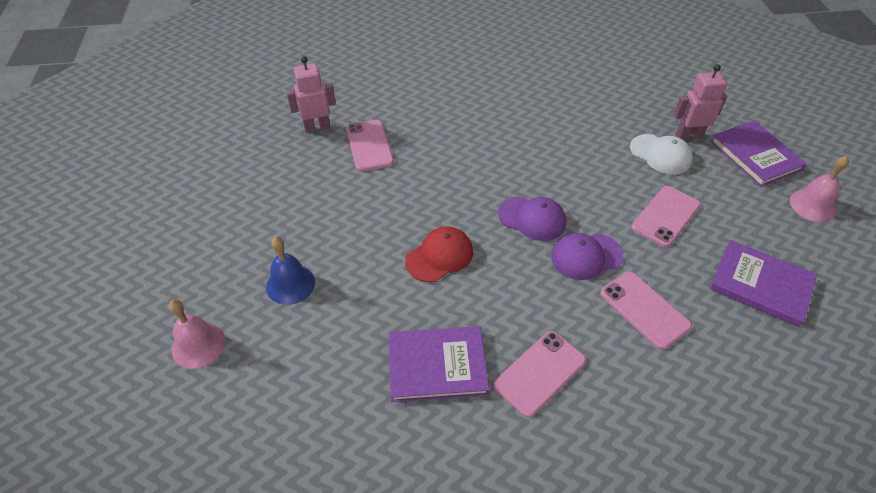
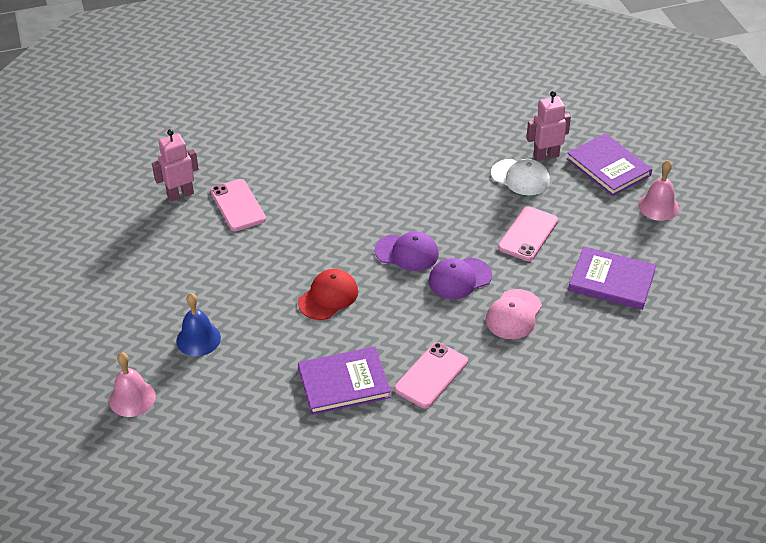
camera: 10 degrees left, 5 degrees down
pink phone [600,271,692,350] -> pink cap [486,289,542,339]

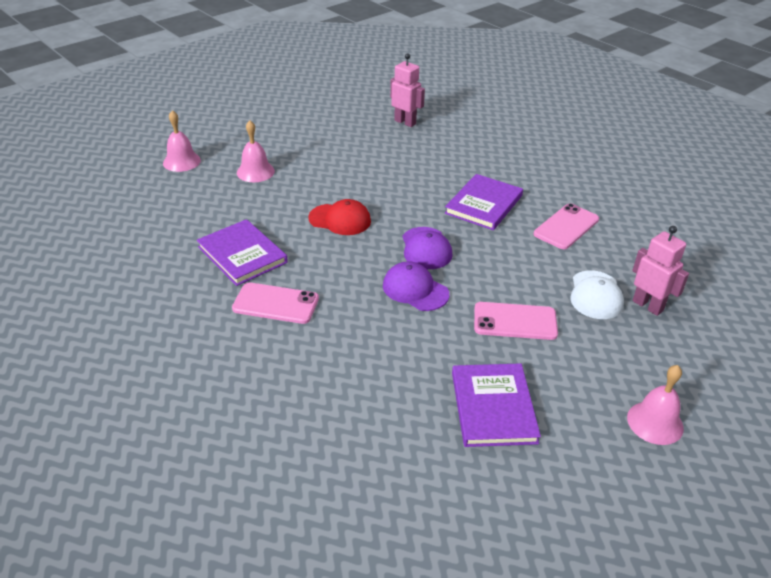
camera: 65 degrees right, 5 degrees down
blue bell [176,293,221,356] -> pink bell [237,120,275,182]
pink phone [210,179,266,231] -> pink phone moved to [534,203,599,249]
pink cap [486,289,542,339] -> none
purple book [566,133,652,196] -> purple book moved to [445,174,523,230]

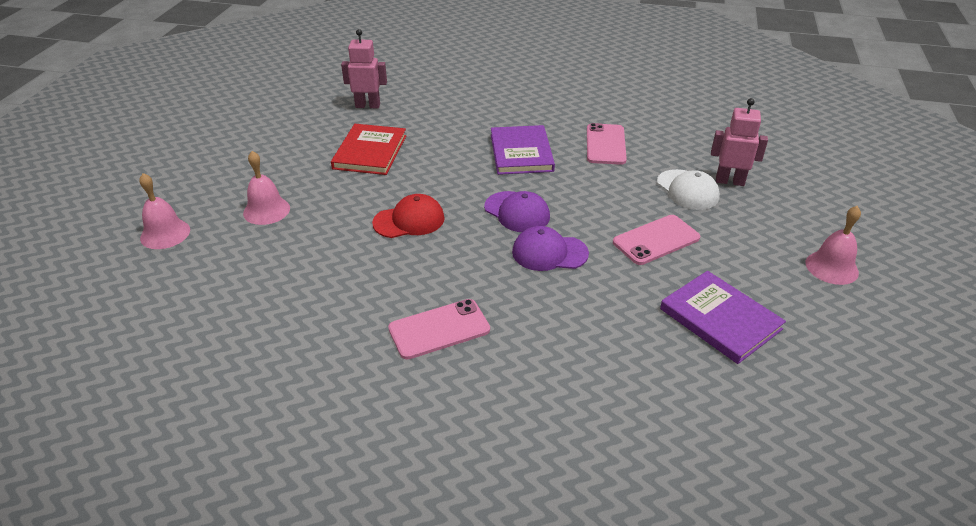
camera: 35 degrees left, 0 degrees up
purple book [197,219,288,286] -> none
none -> red book [331,124,406,175]

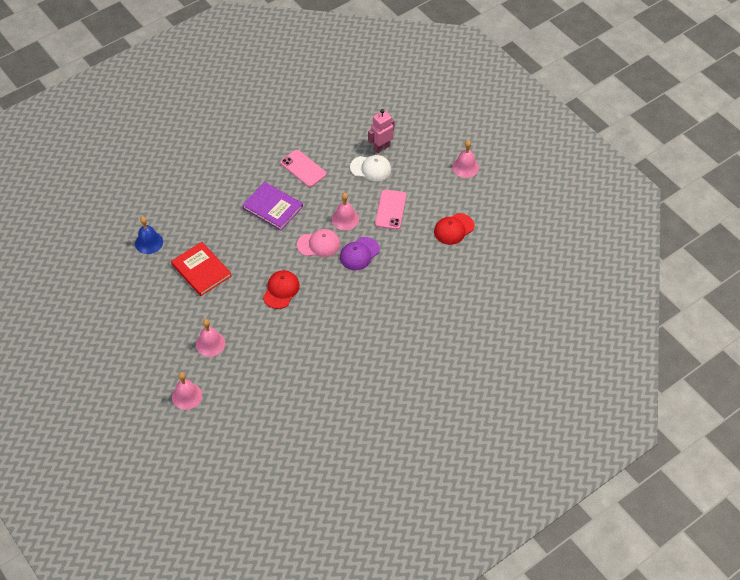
camera: 50 degrees left, 15 degrees up
pink robot [341,29,387,108] -> blue bell [135,216,163,254]
pink phone [388,299,490,360] -> none
purple cap [484,191,550,232] -> pink cap [297,229,340,257]
purple book [660,271,786,364] -> red cap [434,213,474,245]
none -> pink bell [332,193,359,230]

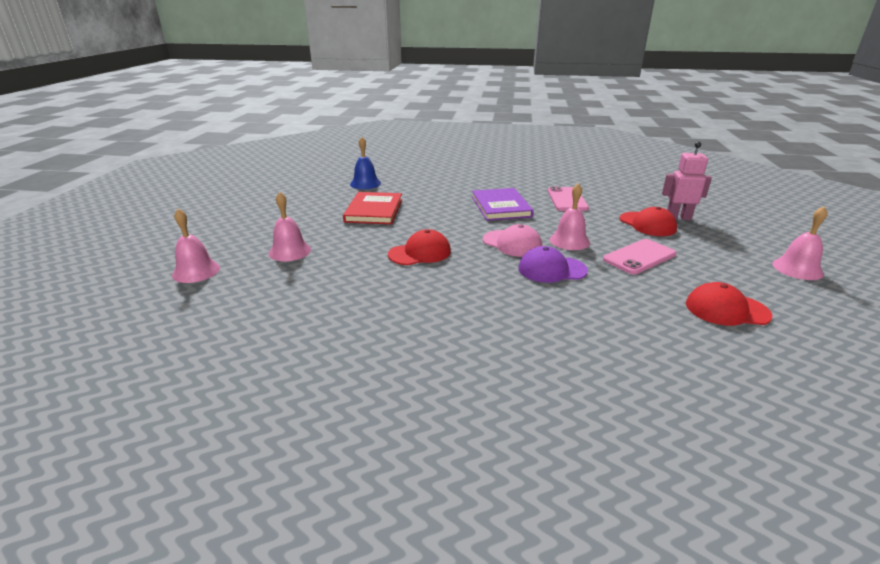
camera: 45 degrees right, 25 degrees down
white cap [350,155,391,181] -> red cap [620,207,677,236]

